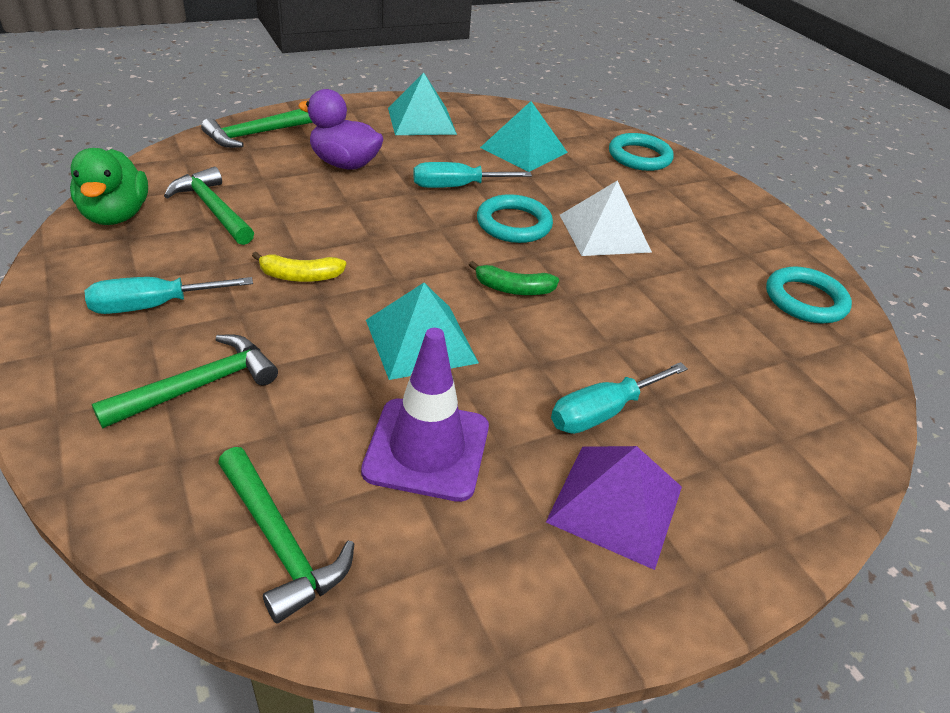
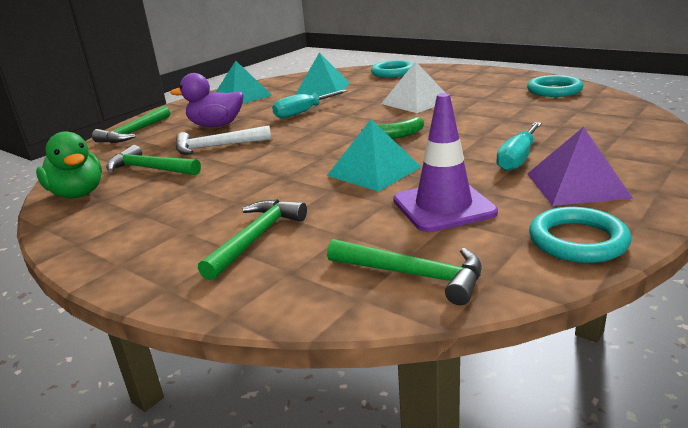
camera: 20 degrees left, 15 degrees down
turquoise screwdriver [85,277,253,314] -> none
yellow banana [252,252,346,282] -> none
turquoise ring [477,194,553,243] -> turquoise ring moved to [529,207,632,263]
none -> white hammer [176,125,271,155]

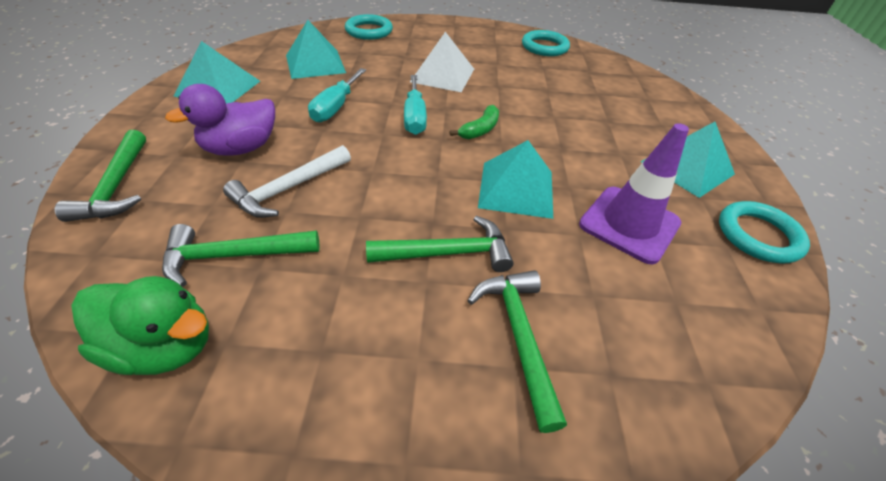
camera: 40 degrees left, 20 degrees up
green hammer [327,239,482,305] -> green hammer moved to [366,216,514,272]
turquoise screwdriver [496,122,542,171] -> turquoise screwdriver moved to [404,75,427,135]
purple pyramid [527,127,633,206] -> turquoise pyramid [640,122,735,198]

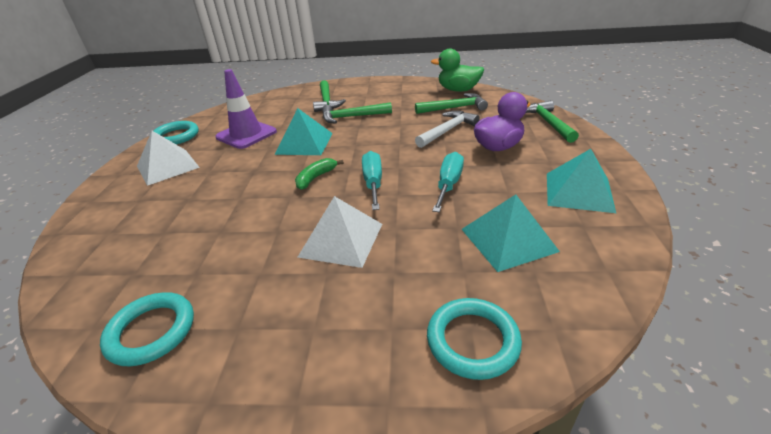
camera: 175 degrees left, 10 degrees down
turquoise pyramid [640,122,735,198] -> white pyramid [137,131,200,186]

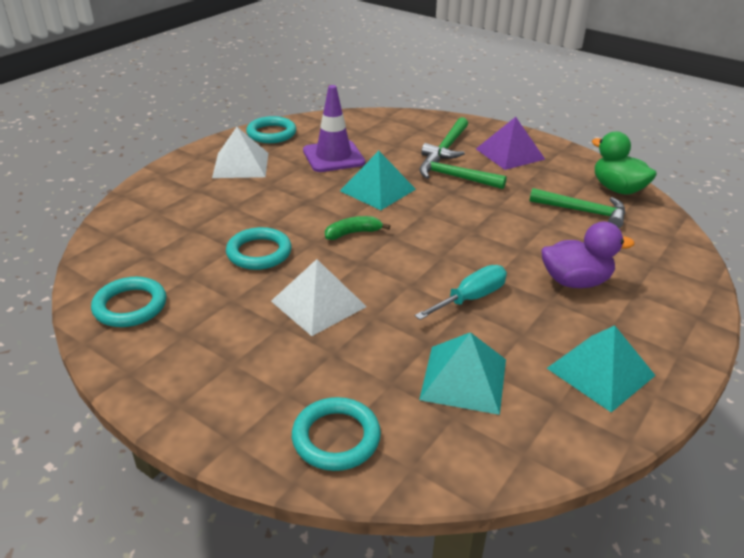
camera: 30 degrees right, 0 degrees up
turquoise screwdriver [362,151,382,210] -> none
white hammer [415,111,480,148] -> none
green hammer [526,100,579,143] -> none
none -> turquoise ring [226,227,292,270]
none -> purple pyramid [476,117,545,170]

